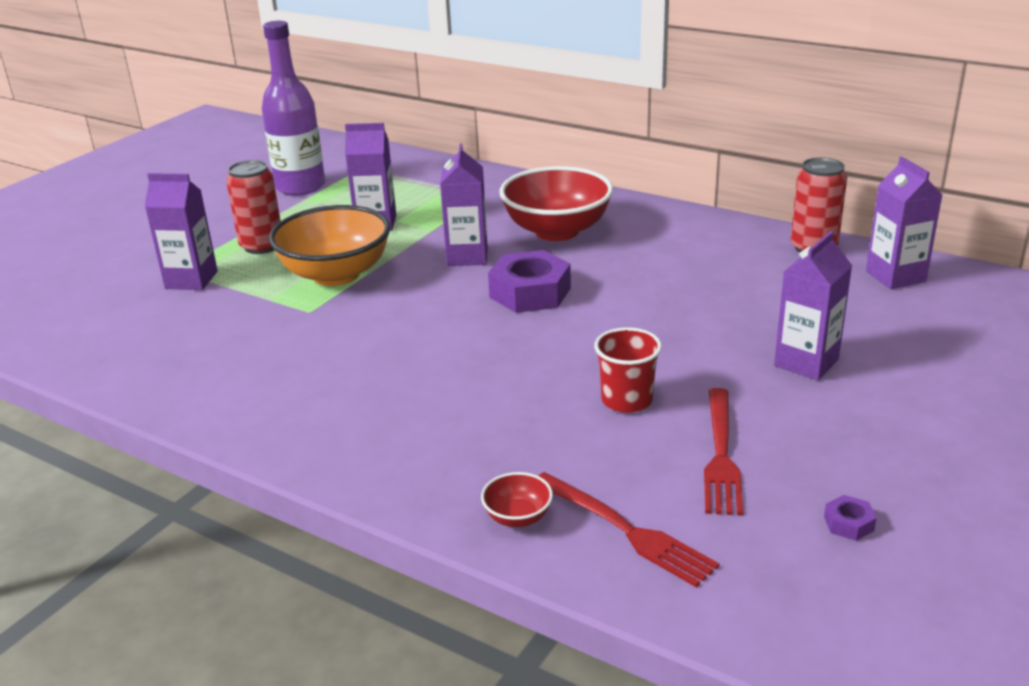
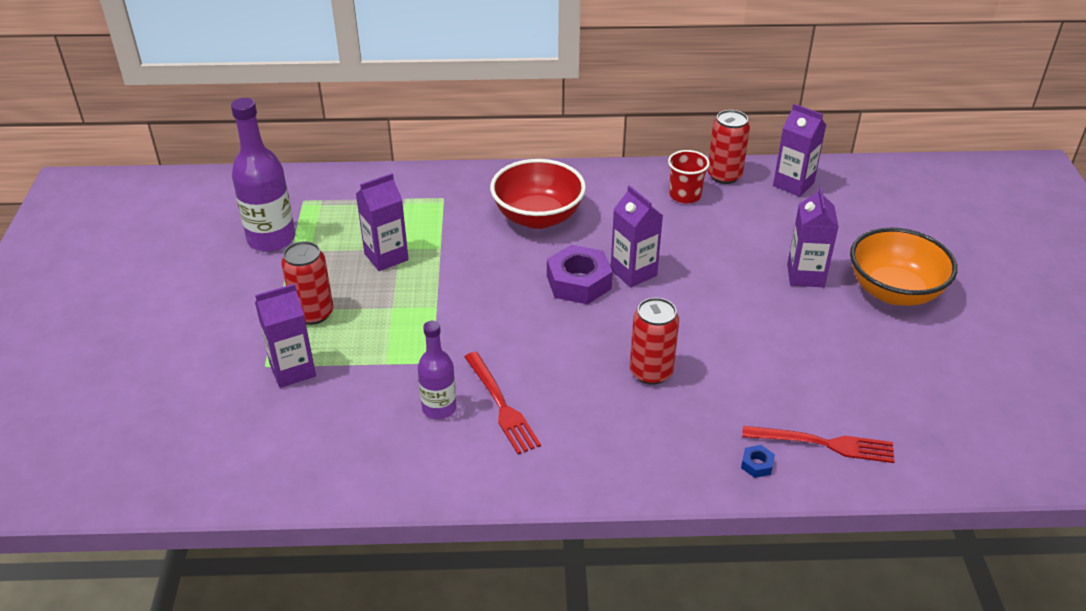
camera: 35 degrees left, 10 degrees up
orange bowl [269,205,390,286] -> orange bowl moved to [850,227,957,306]
purple carton [440,144,488,266] -> purple carton moved to [611,185,663,287]
red bowl [481,472,553,527] -> blue nut [741,445,775,478]
red cup [594,327,662,413] -> red cup moved to [668,150,710,203]
red fork [704,388,743,516] -> red fork moved to [464,352,541,454]
purple nut [824,495,877,541] -> none
none -> purple bottle [418,321,457,419]
none -> red can [630,297,679,385]

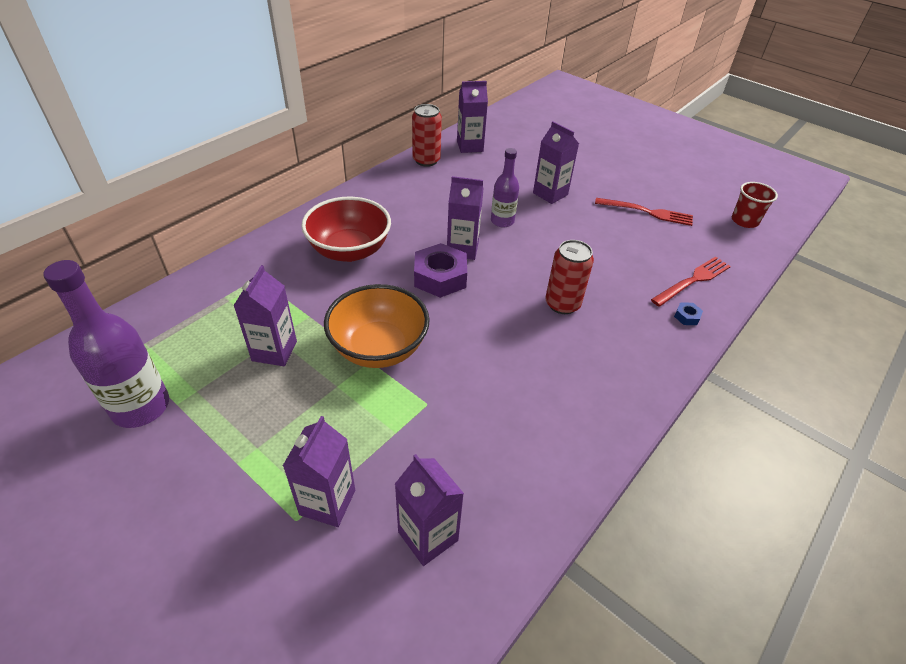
camera: 50 degrees left, 5 degrees up
red can [281,241,333,325] -> none
purple bottle [418,321,457,419] -> purple bottle moved to [491,148,519,228]
red fork [464,352,541,454] -> red fork moved to [595,198,693,226]
red cup [668,150,710,203] -> red cup moved to [732,182,778,228]
orange bowl [850,227,957,306] -> orange bowl moved to [324,284,430,368]
none -> purple carton [395,454,464,566]

